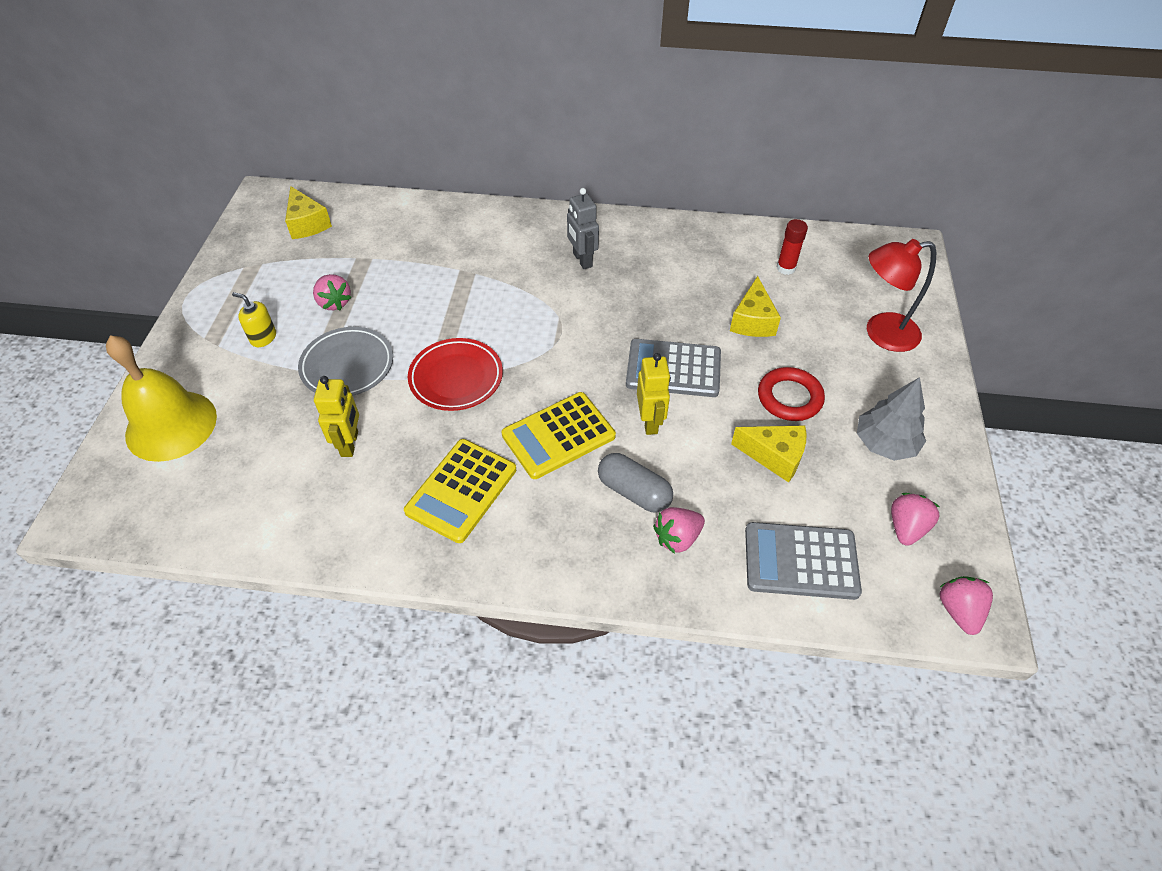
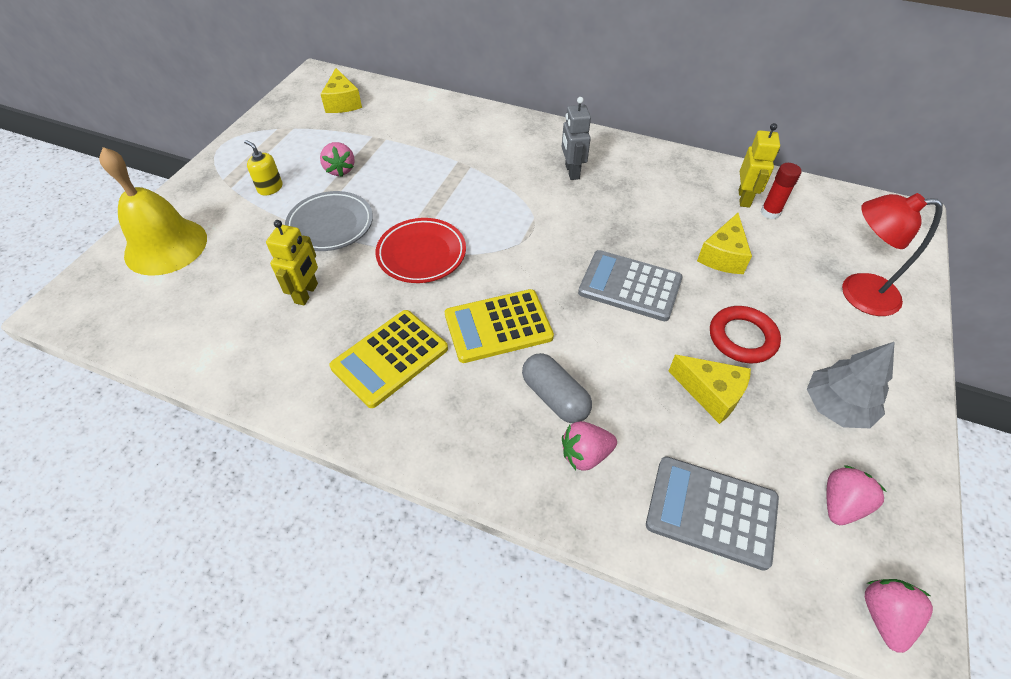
camera: 15 degrees right, 0 degrees up
yellow robot [637,353,671,435] -> yellow robot moved to [738,123,780,208]

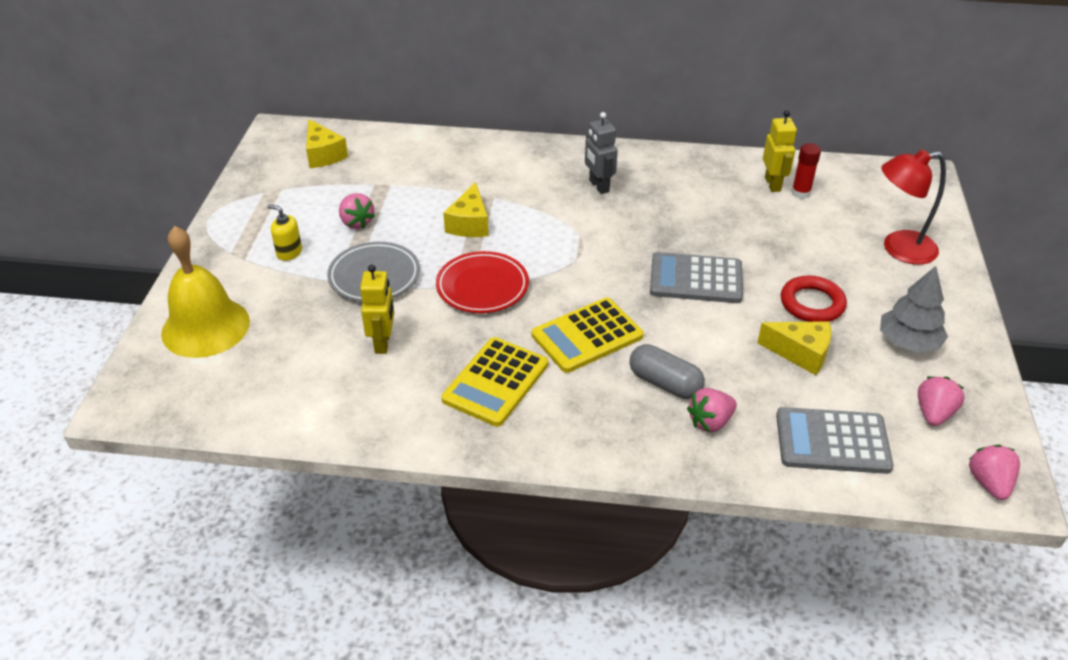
camera: 15 degrees left, 10 degrees down
yellow cheese [697,213,752,274] -> yellow cheese moved to [443,182,489,237]

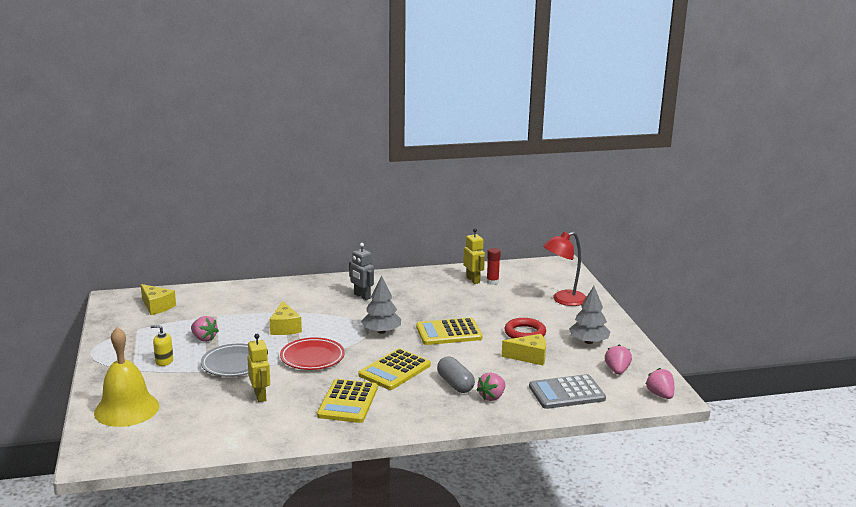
camera: 20 degrees left, 20 degrees down
grey capsule [629,344,705,399] -> grey capsule turned 45 degrees clockwise [437,356,475,393]
grey calculator [650,252,743,303] -> yellow calculator [416,318,483,345]
none -> grey tree [361,275,401,334]

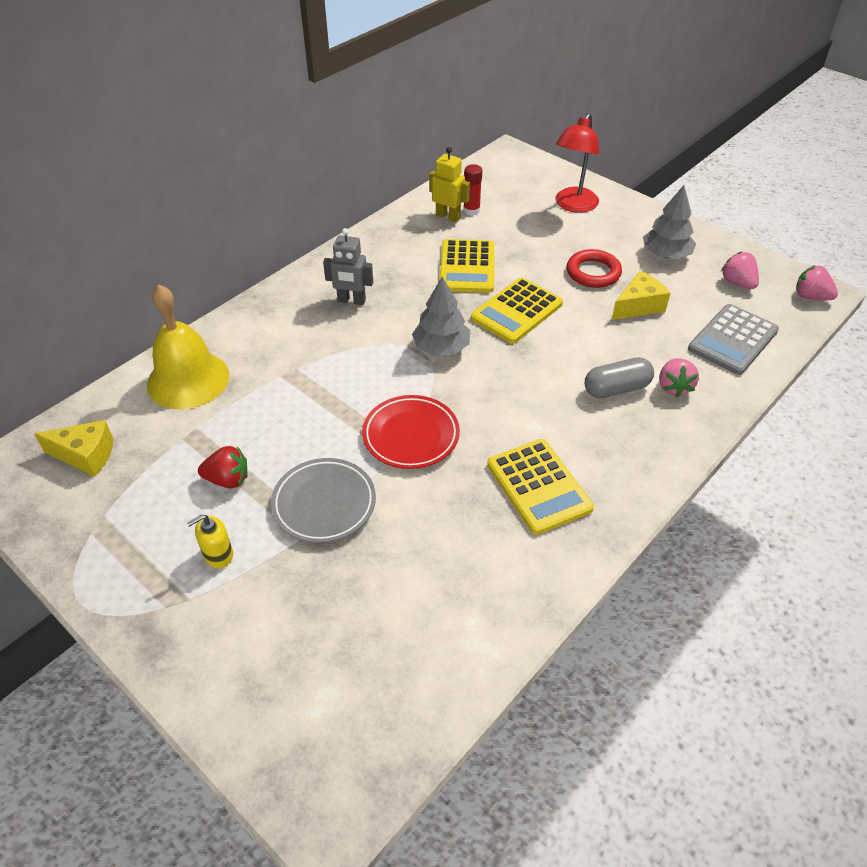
camera: 35 degrees left, 25 degrees up
yellow bell [94,327,159,427] -> yellow bell moved to [147,284,229,409]
pink strawberry [191,316,219,342] -> red strawberry [198,446,248,489]
yellow robot [247,334,270,402] -> none
yellow cheese [270,301,302,335] -> none
yellow calculator [359,348,431,390] -> yellow calculator moved to [439,239,494,293]
grey capsule [437,356,475,393] -> grey capsule turned 45 degrees counterclockwise [585,357,654,398]

